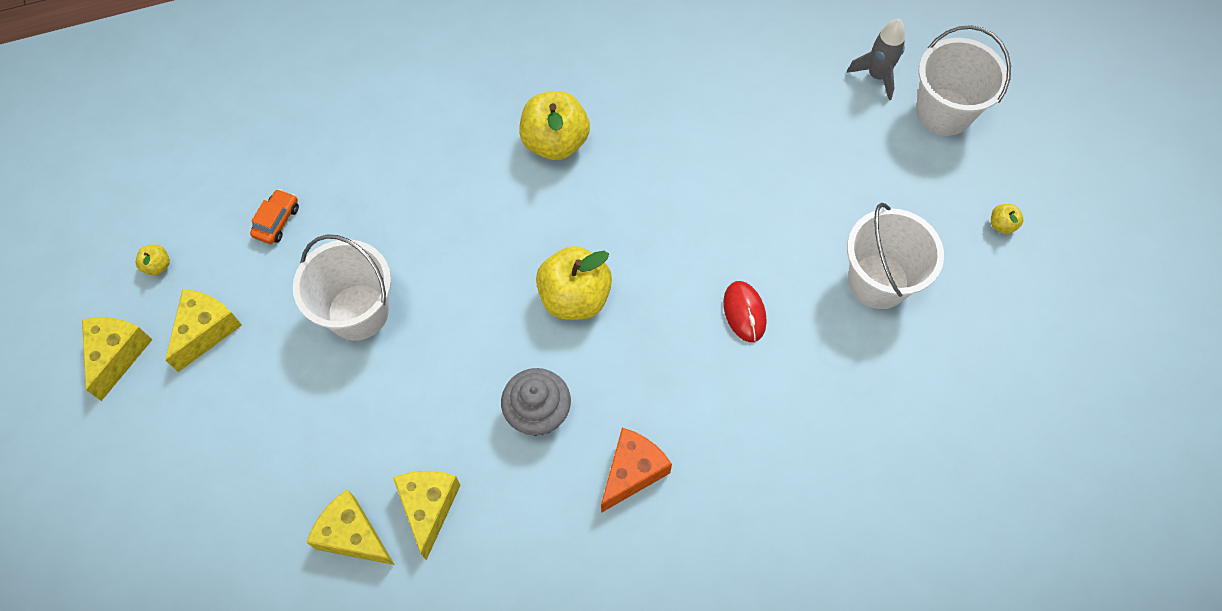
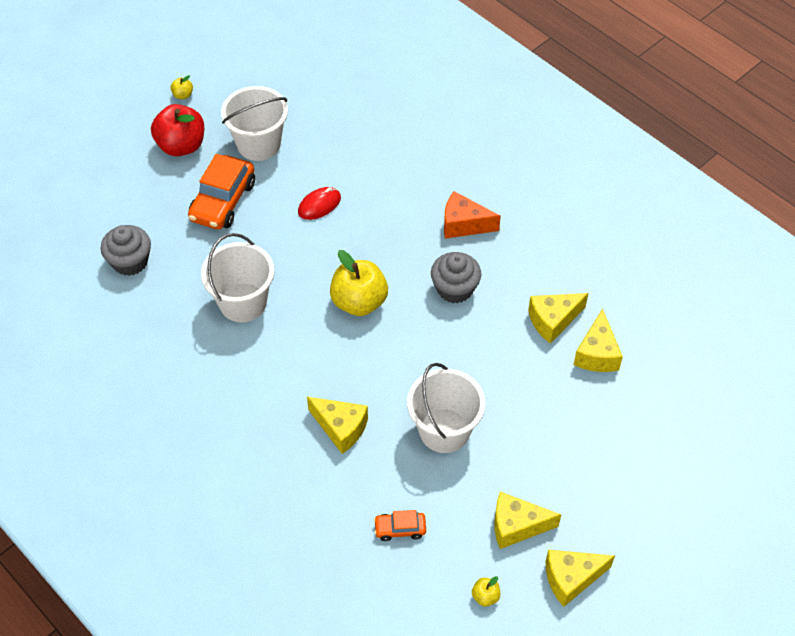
camera: 115 degrees left, 10 degrees down
yellow apple [519,91,590,160] -> none
grey rocket [847,19,905,100] -> none
white bucket [916,25,1011,136] -> white bucket moved to [201,233,274,323]
none -> grey cupcake [101,225,151,276]
none -> red apple [151,104,204,156]
none -> orange car [188,154,255,229]
none -> yellow cheese [307,397,368,454]

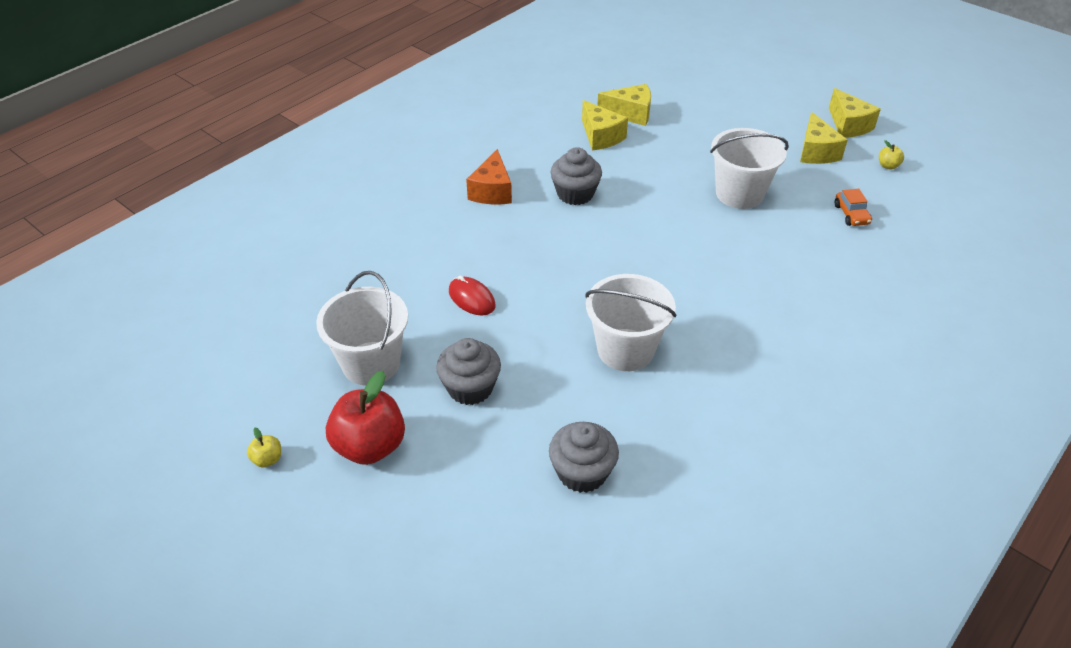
camera: 95 degrees left, 10 degrees down
orange car [188,154,255,229] -> grey cupcake [436,338,501,405]
yellow cheese [307,397,368,454] -> none
yellow apple [330,250,388,316] -> none

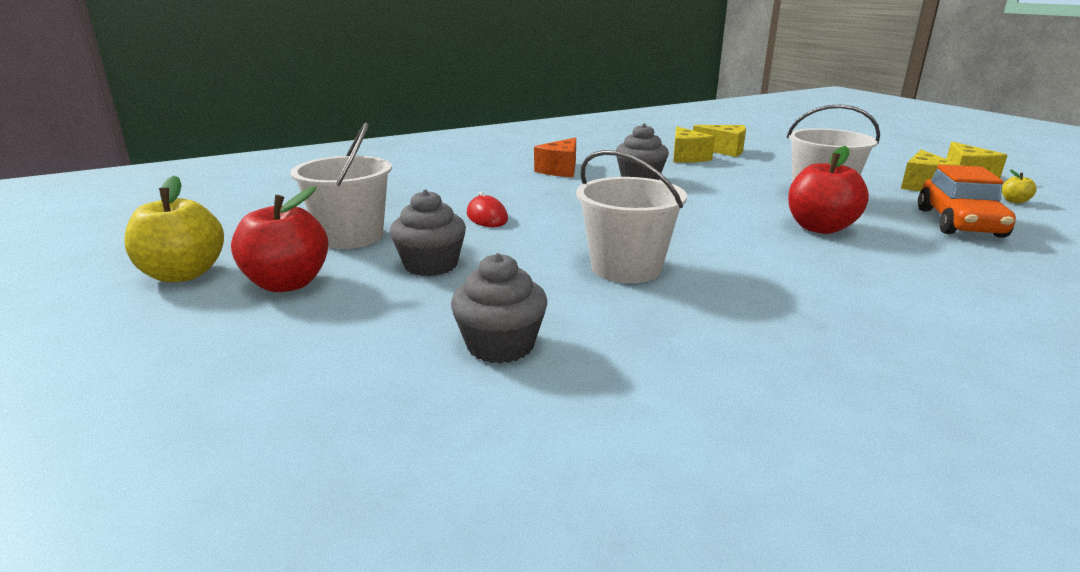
camera: 20 degrees right, 20 degrees down
yellow apple [247,428,281,468] -> yellow apple [124,176,224,282], size x2.32
orange car [835,189,872,226] -> orange car [918,165,1016,238], size x1.97
none -> red apple [788,146,869,234]

